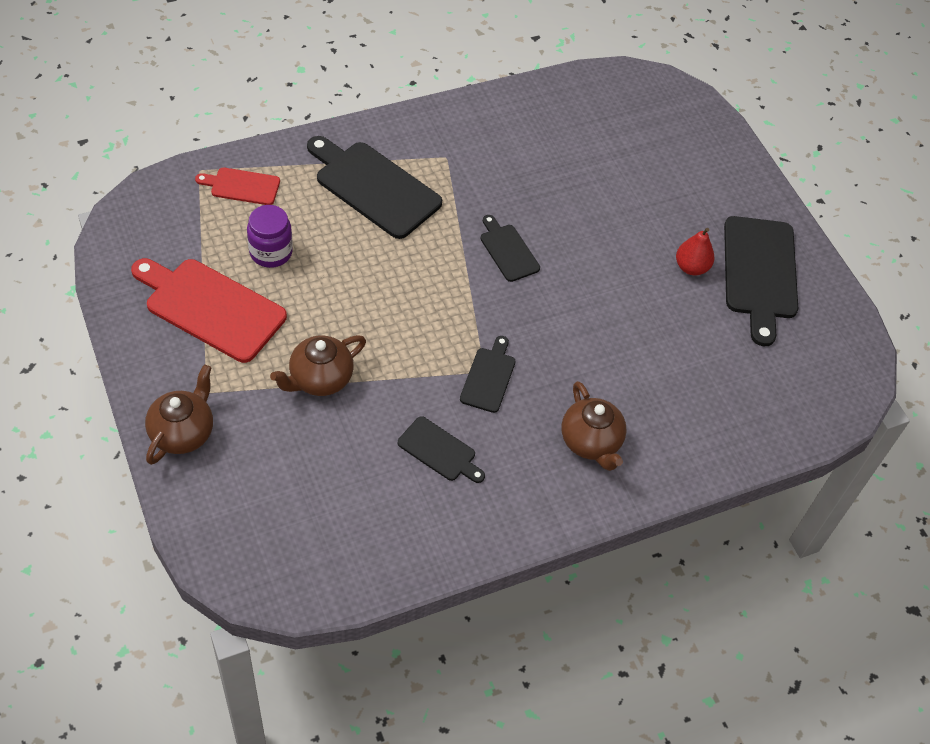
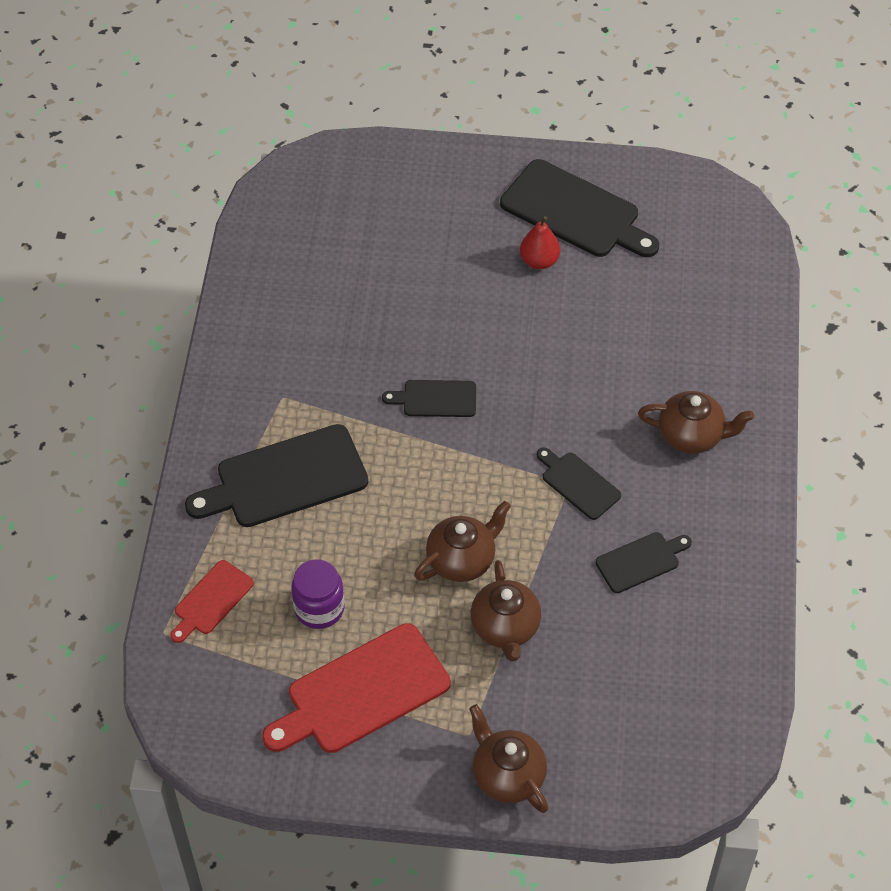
camera: 55 degrees left, 0 degrees up
none -> brown teapot [414,501,511,582]

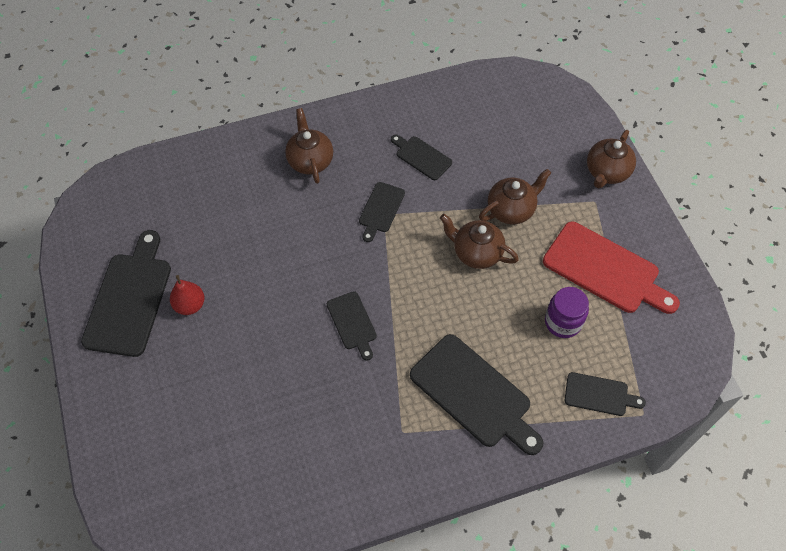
camera: 115 degrees left, 5 degrees up
red cutting board [171,560,254,643] -> black cutting board [565,372,646,416]

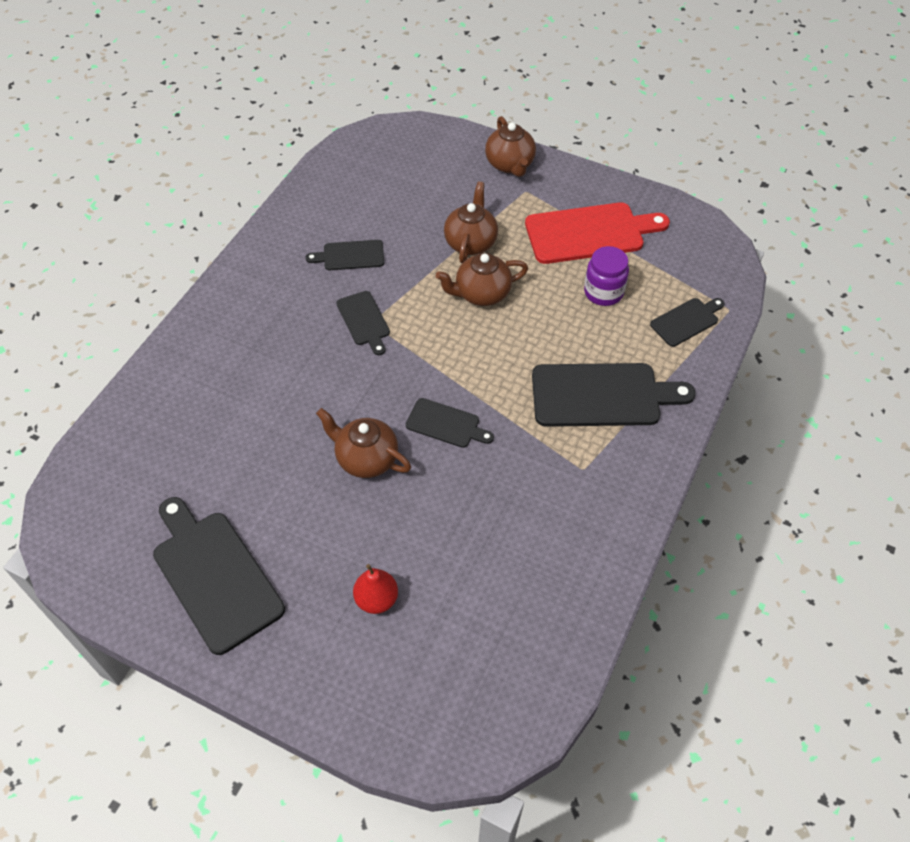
camera: 45 degrees left, 5 degrees down
red pear [170,275,205,315] -> red pear moved to [353,564,398,614]
brown teapot [285,108,333,184] -> brown teapot moved to [316,408,411,478]

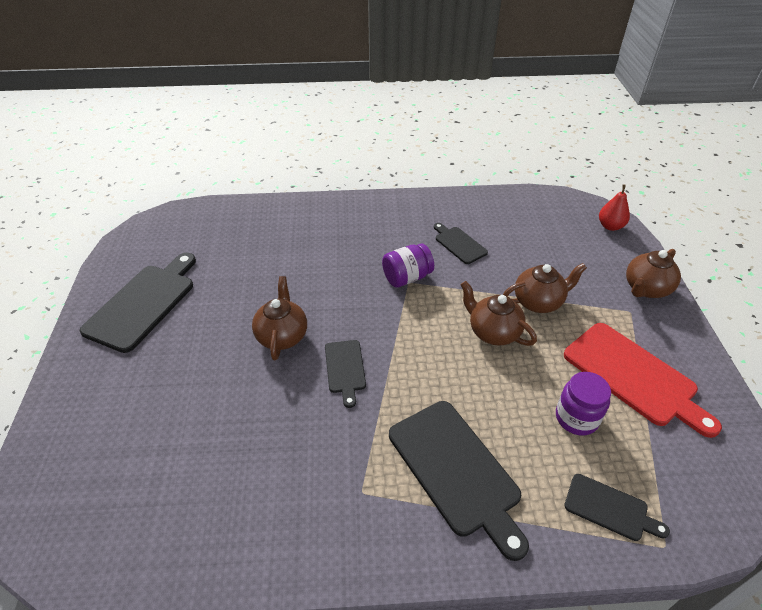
camera: 60 degrees right, 10 degrees down
black cutting board [336,291,390,355] -> purple jar [382,243,434,288]
red pear [353,564,398,614] -> red pear moved to [599,185,630,231]

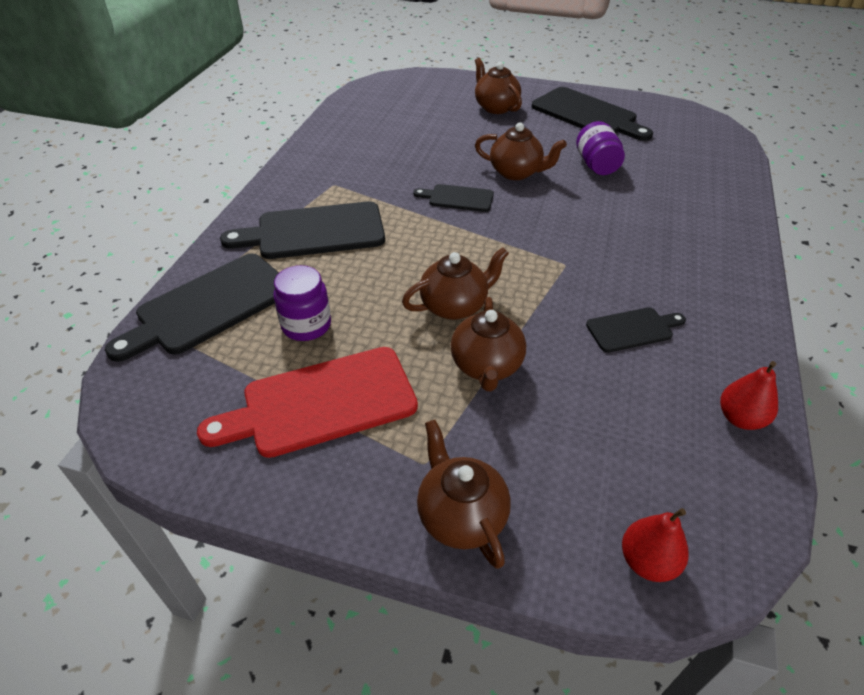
camera: 110 degrees right, 0 degrees up
purple jar [382,243,434,288] -> purple jar moved to [576,121,625,175]
black cutting board [564,474,670,541] -> black cutting board [105,254,279,362], size x1.87
none -> brown teapot [475,58,522,114]
none -> red pear [720,361,778,430]

